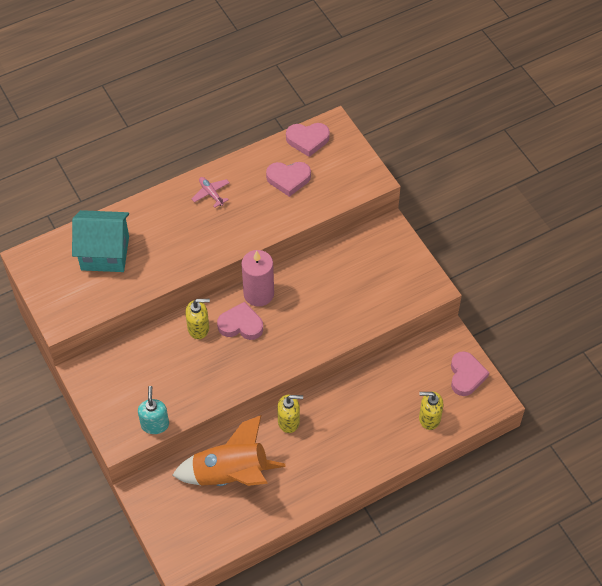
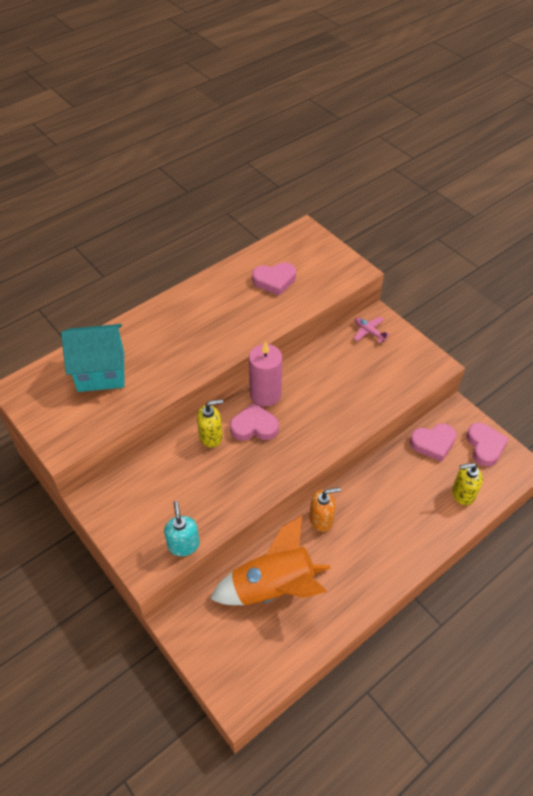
camera: 10 degrees left, 5 degrees down
pink plane [192,177,230,208] -> pink plane moved to [354,317,390,343]
yellow soap dispenser [277,395,303,433] -> orange soap dispenser [310,487,341,532]
pink heart [286,123,330,157] -> pink heart moved to [410,424,456,462]

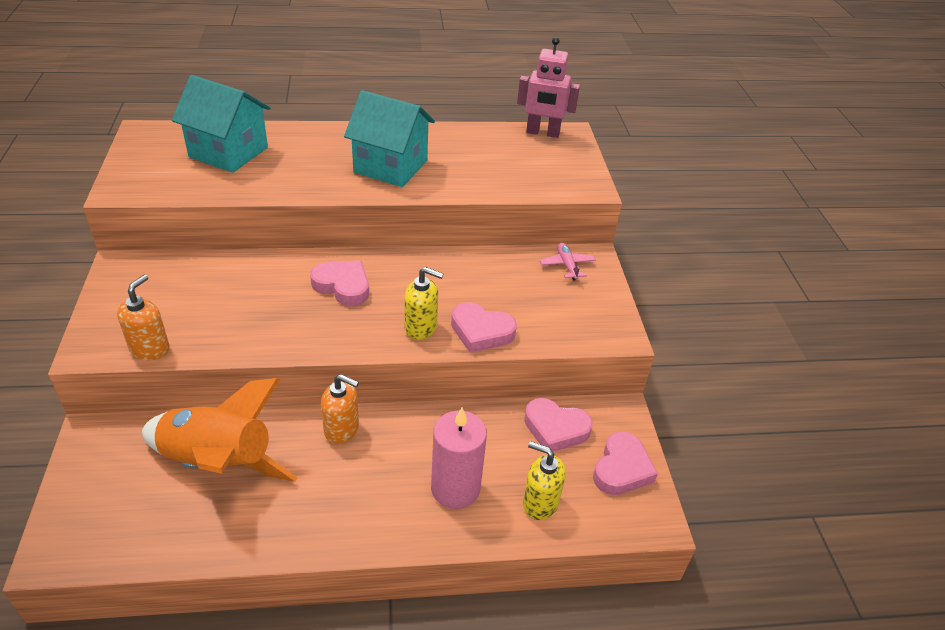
camera: 30 degrees right, 10 degrees down
turquoise soap dispenser [164,501,200,556] -> orange soap dispenser [117,274,169,360]
yellow soap dispenser [197,399,223,448] -> yellow soap dispenser moved to [405,267,444,340]
pink candle [249,341,282,406] -> pink candle moved to [431,408,487,509]
pink heart [252,262,296,296] -> pink heart moved to [451,302,517,353]
none -> turquoise house [344,90,435,187]
none -> pink robot [517,37,580,138]

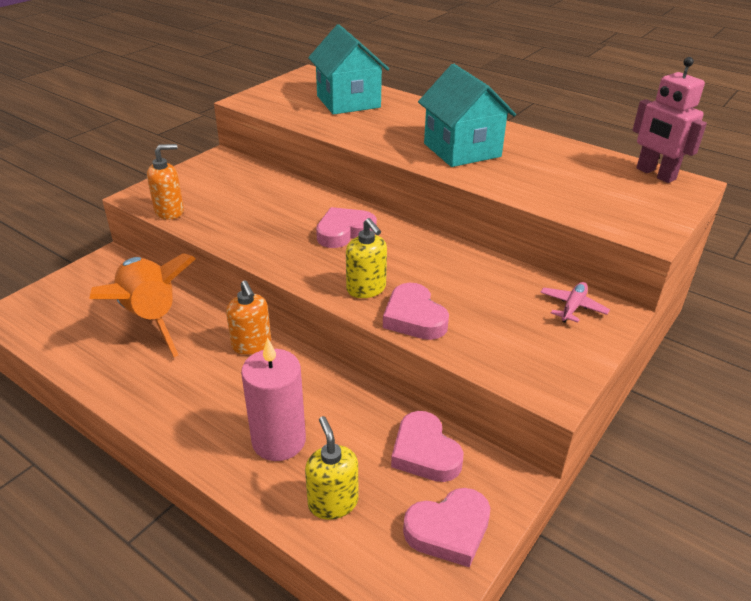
camera: 45 degrees right, 5 degrees down
pink heart [310,260,369,306] -> pink heart turned 105 degrees counterclockwise [316,207,377,248]

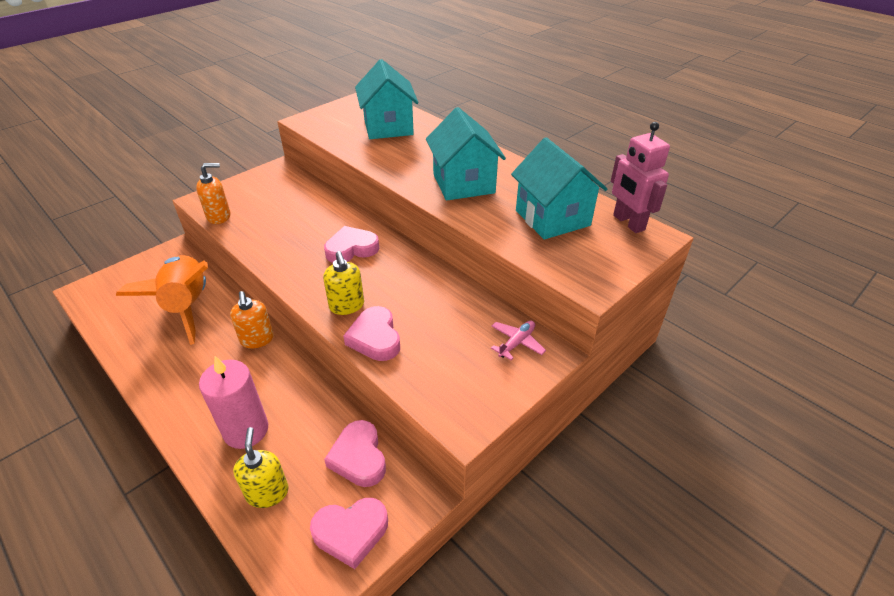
camera: 10 degrees right, 5 degrees up
none -> turquoise house [511,137,607,240]

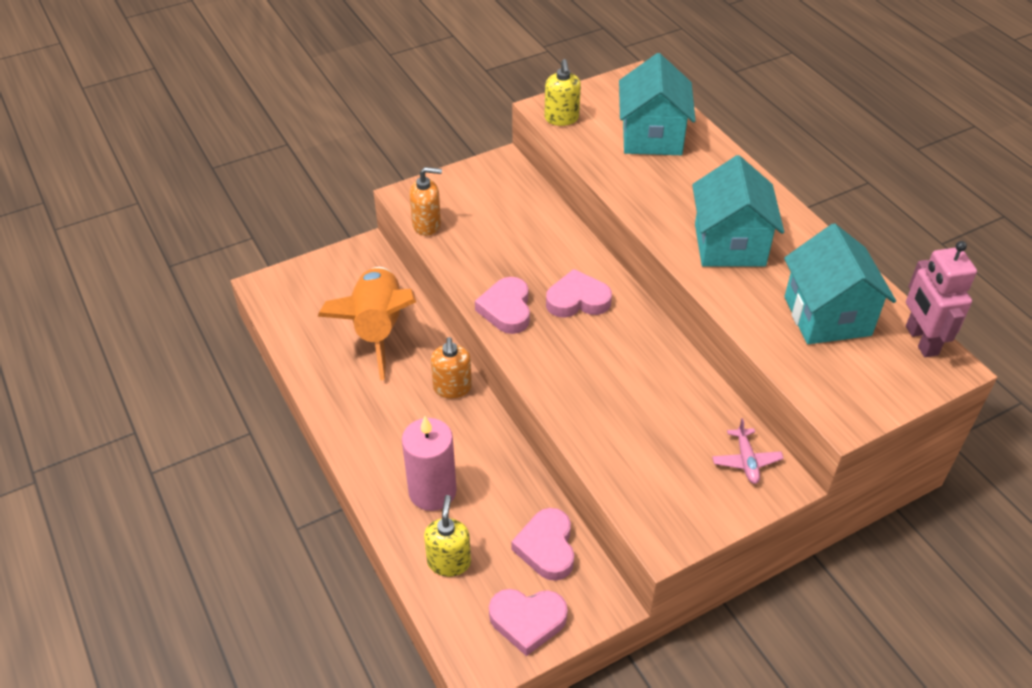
camera: 15 degrees right, 5 degrees up
yellow soap dispenser [323,251,364,315] -> yellow soap dispenser moved to [544,59,581,126]
pink heart [343,306,400,361] -> pink heart moved to [475,277,530,334]
pink plane [491,321,546,360] -> pink plane turned 120 degrees clockwise [712,418,784,484]

